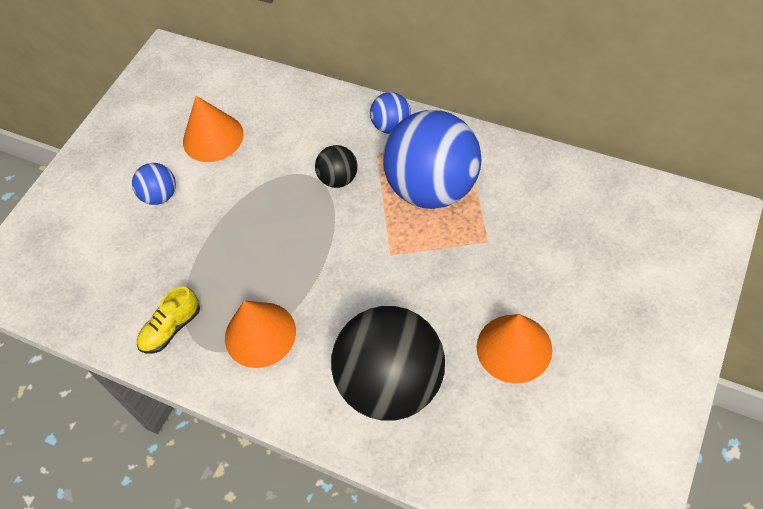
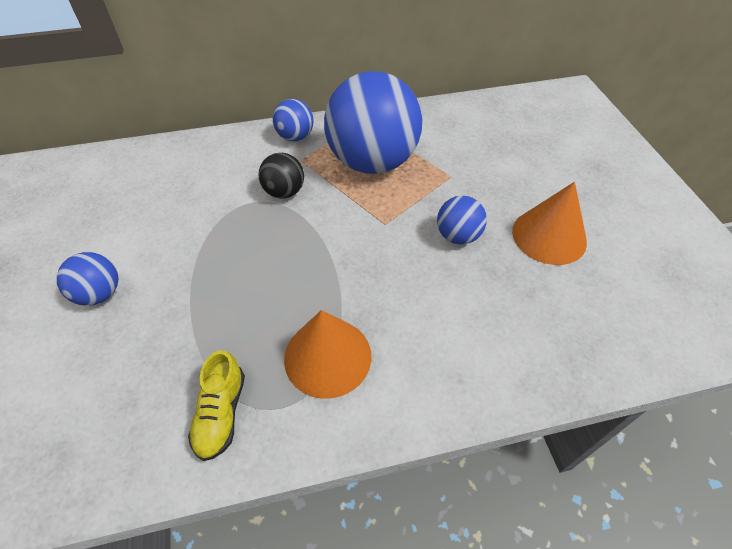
camera: 45 degrees left, 5 degrees down
orange cone [183,96,244,162] -> none
black ball [331,306,445,421] -> none
none -> blue ball [437,196,487,245]

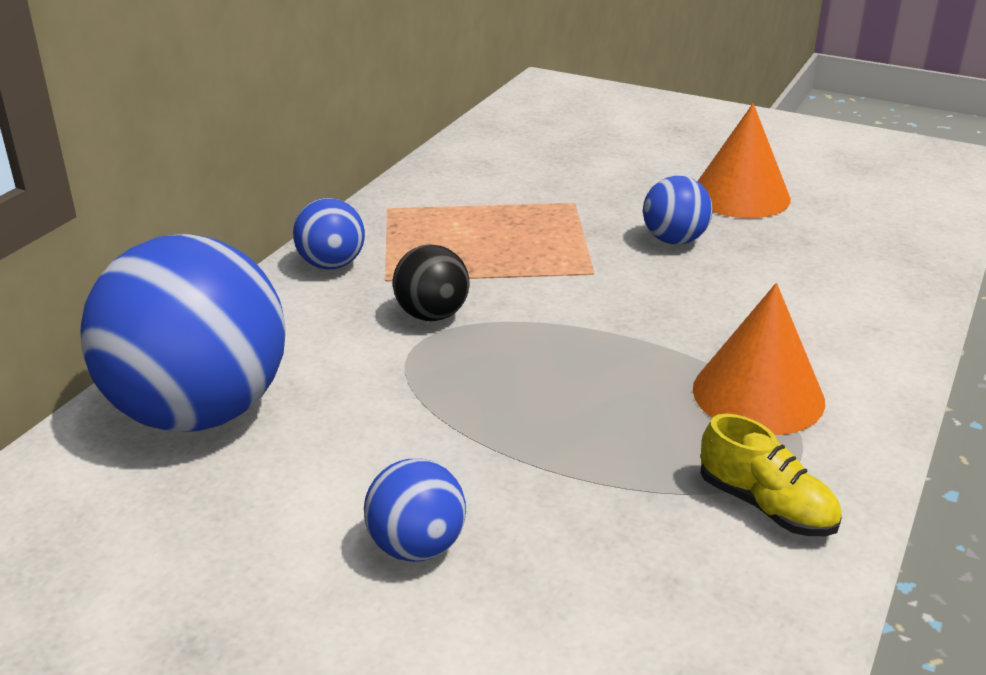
camera: 50 degrees left, 20 degrees down
blue ball [324,71,422,174] -> blue ball moved to [81,234,285,432]

